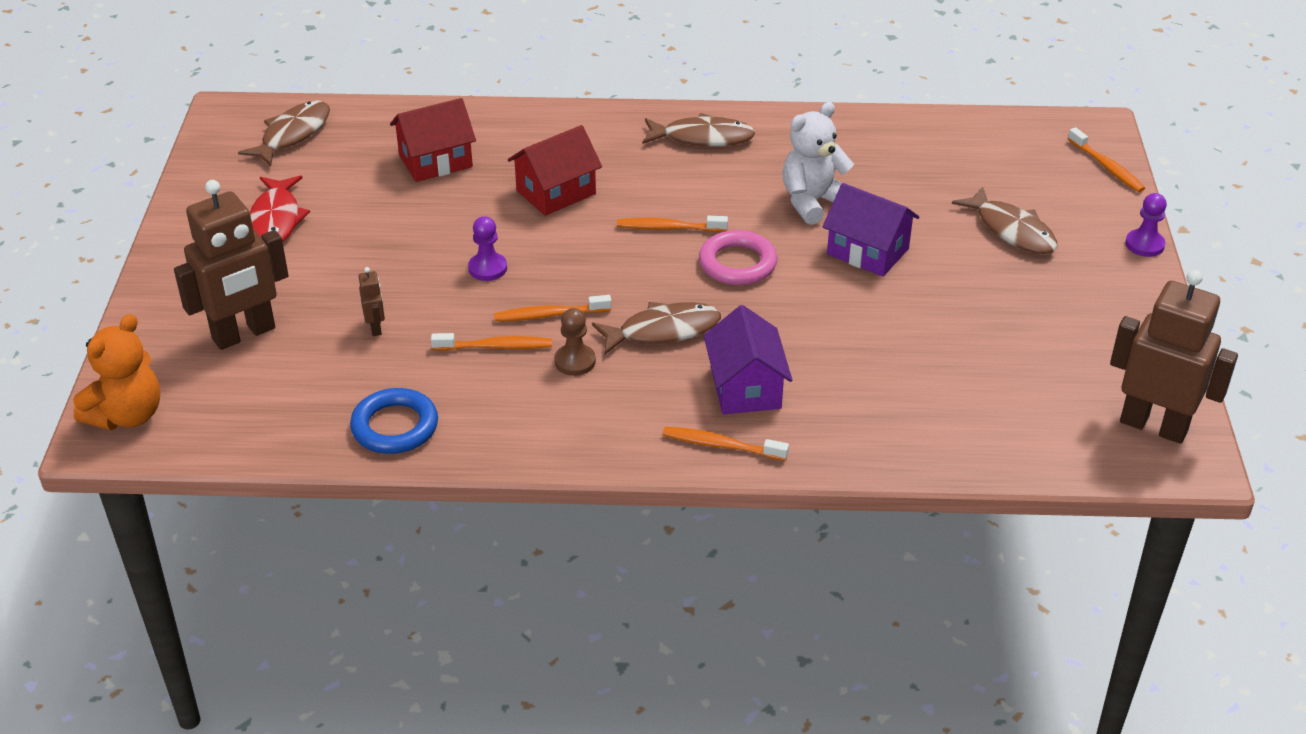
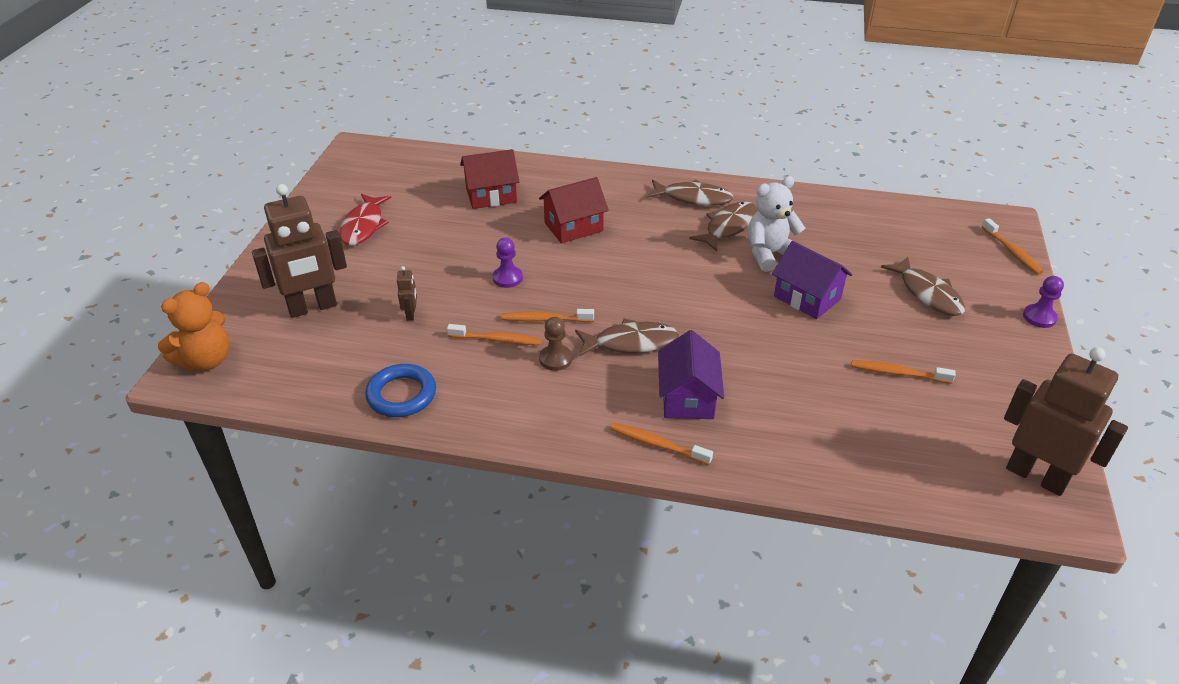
camera: 10 degrees right, 0 degrees up
brown fish [238,100,330,166] -> brown fish moved to [689,202,758,251]
orange toothbrush [617,216,728,232] -> orange toothbrush moved to [851,360,956,383]
pink ring [699,230,778,285] -> none

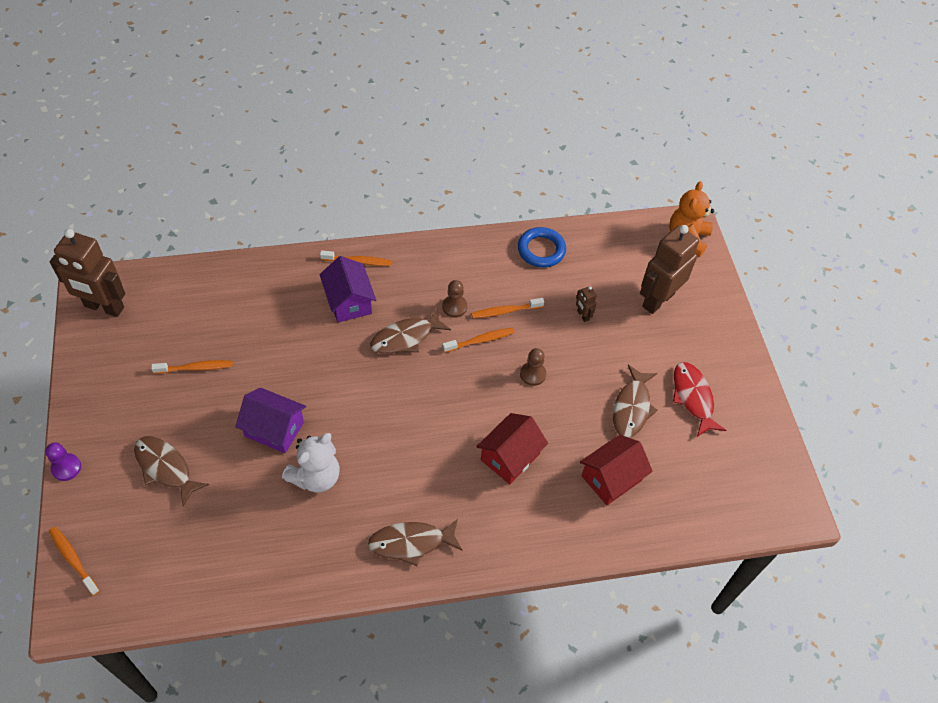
camera: 155 degrees right, 15 degrees up
purple pawn [493,238,523,288] -> brown pawn [520,348,546,386]
brown fish [689,202,758,251] -> brown fish moved to [613,365,658,438]

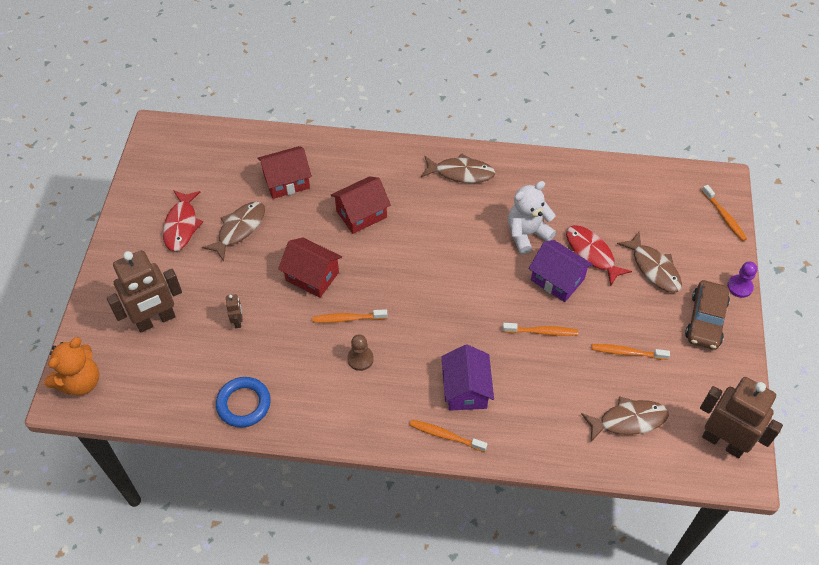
camera: 160 degrees left, 0 degrees up
brown fish [370,308,451,354] -> brown fish moved to [581,396,669,442]
orange toothbrush [471,298,544,318] -> orange toothbrush moved to [503,323,578,336]
brown pawn [520,348,546,386] -> red house [278,237,342,298]
none -> red fish [566,225,632,286]
none -> brown car [685,280,730,350]

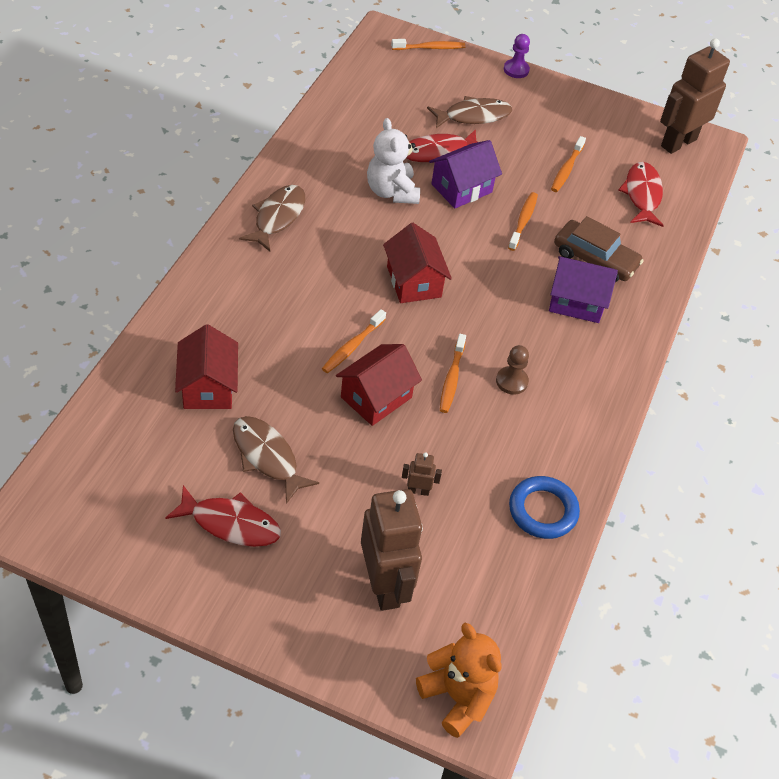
camera: 80 degrees left, 5 degrees down
red house [331,176,391,234] -> red house moved to [383,223,452,303]
orange toothbrush [409,420,487,452] -> orange toothbrush moved to [322,309,386,373]
brown fish [581,396,669,442] -> red fish [619,162,664,227]
brown car [685,280,730,350] -> brown car moved to [554,216,644,282]

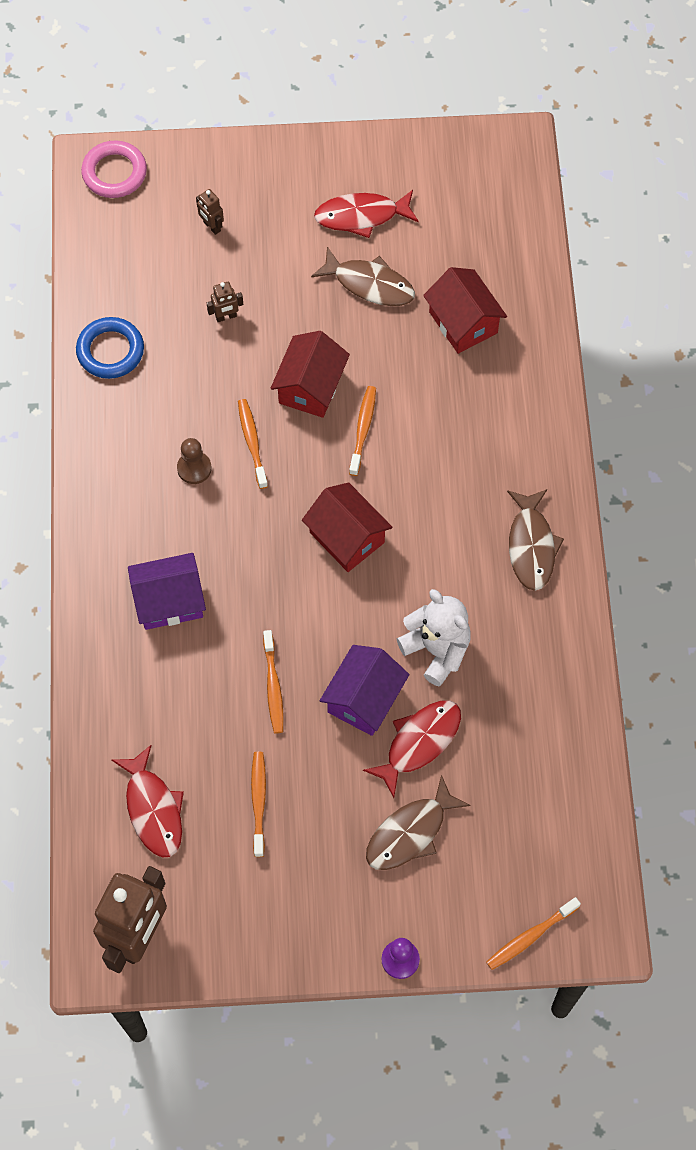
camera: 160 degrees right, 15 degrees up
brown robot [361,489,423,611] -> brown robot [196,189,224,235], size x0.41
orange teddy bear [416,623,501,738] -> pink ring [81,141,147,198]
brown car [554,216,644,282] -> none

